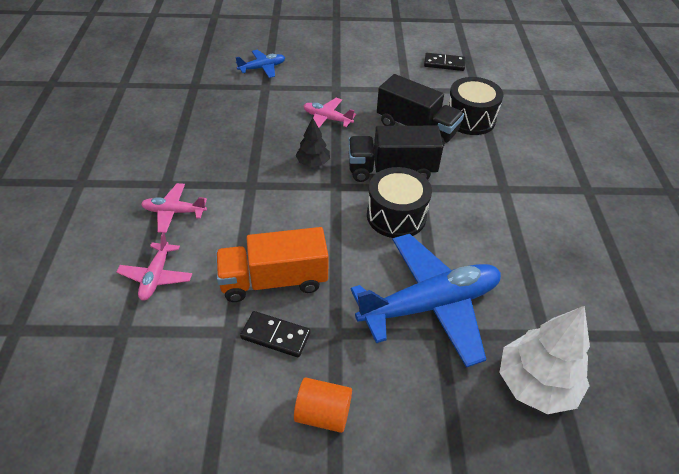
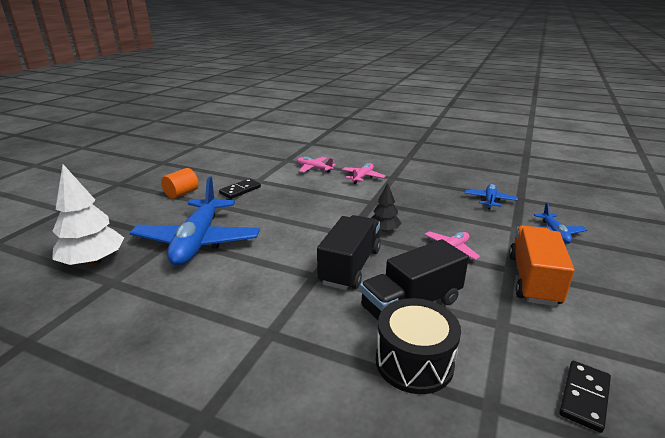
camera: 115 degrees right, 20 degrees down
orange truck [216,227,329,302] -> orange truck moved to [509,225,575,306]
black drum [367,167,432,238] -> none
none -> blue plane [465,184,518,209]

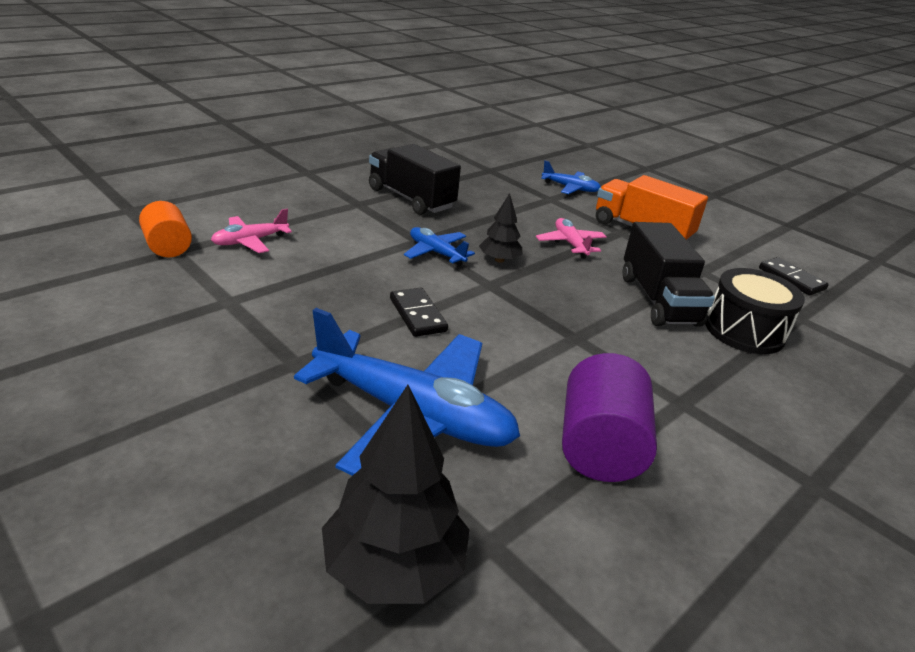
camera: 70 degrees left, 5 degrees up
white tree [52,164,124,266] -> black tree [322,385,469,604]
orange cylinder [161,168,199,199] -> orange cylinder moved to [139,201,192,257]
black domino [219,179,261,199] -> black domino moved to [390,288,448,337]
black truck [317,215,381,290] -> black truck moved to [369,144,461,215]
pink plane [342,163,385,184] -> none
blue plane [465,184,518,209] -> blue plane moved to [404,227,475,266]
none -> purple cylinder [562,353,657,482]

